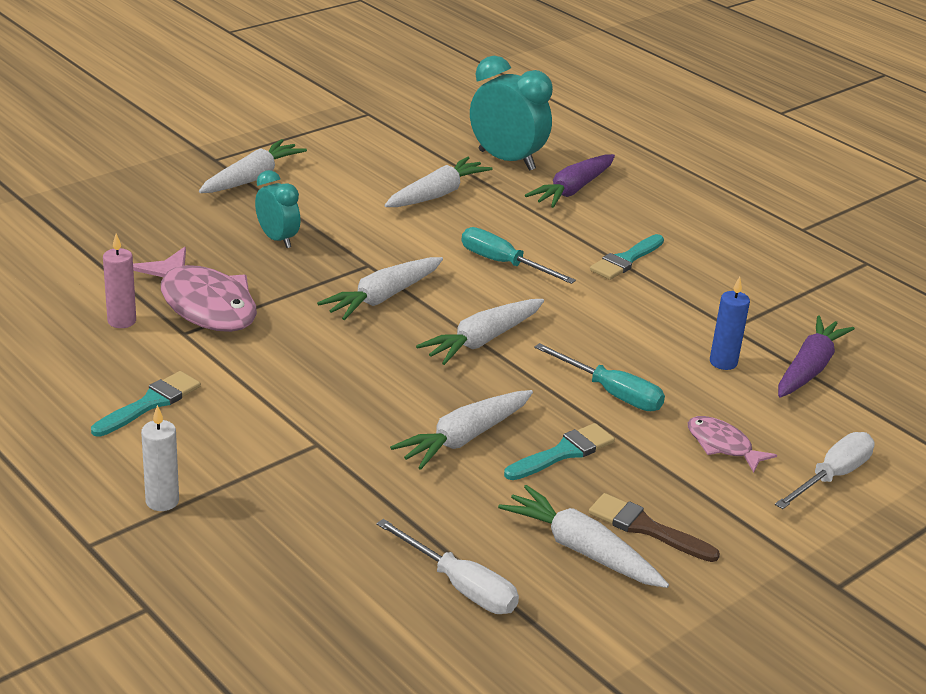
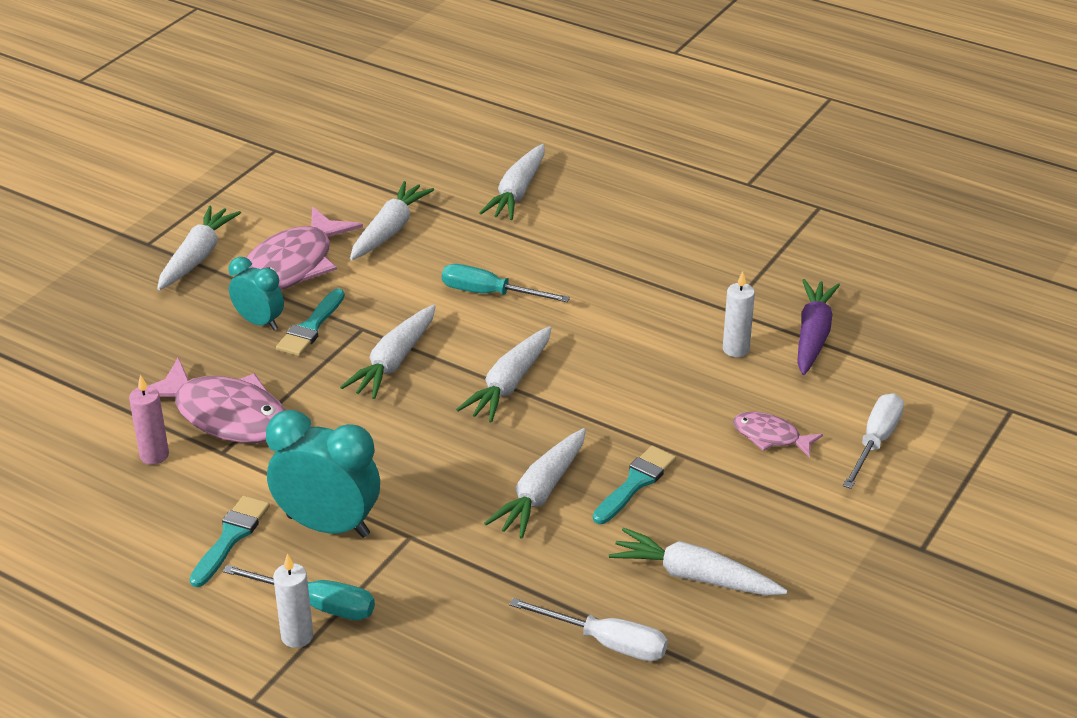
camera: 15 degrees left, 5 degrees up
turquoise clock [470,56,553,171] -> turquoise clock moved to [266,410,380,538]
purple carrot [525,154,615,208] -> white carrot [479,144,545,220]
turquoise screwdriver [534,343,665,411] -> turquoise screwdriver moved to [223,565,375,620]
brown brush [589,493,720,562] -> none
turquoise brush [590,234,664,280] -> turquoise brush moved to [276,289,345,356]
blue candle [710,277,750,370] -> white candle [723,271,755,357]
none -> pink fish [246,207,363,290]

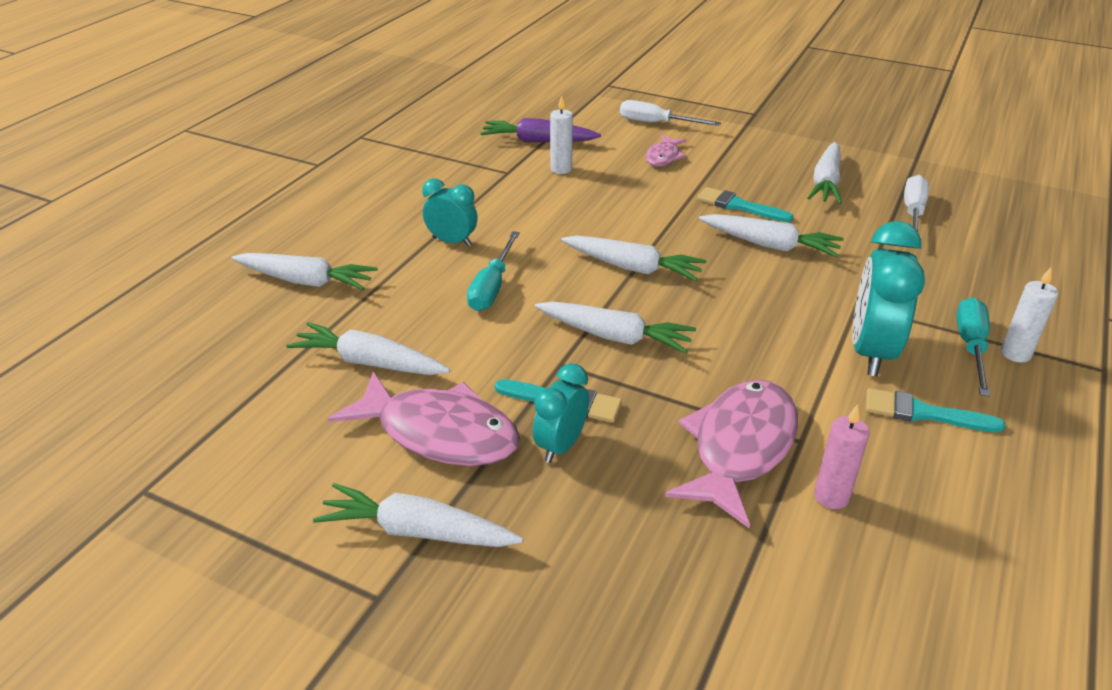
camera: 95 degrees left, 0 degrees up
none -> turquoise clock [422,178,477,247]

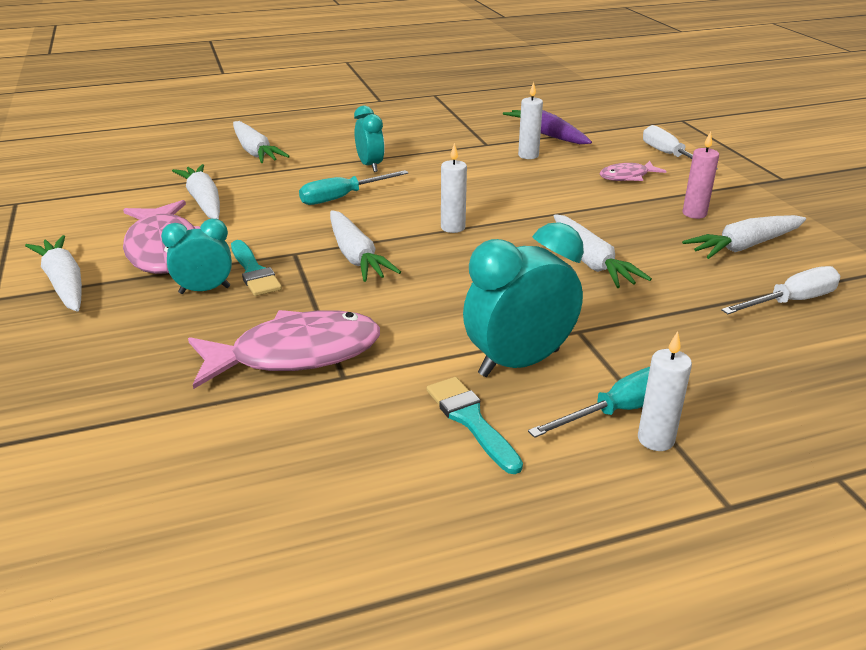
camera: 45 degrees right, 5 degrees down
white carrot [561,236,706,281] -> white candle [441,143,467,233]
turquoise brush [697,187,794,222] -> none
pink candle [814,404,870,509] -> pink candle moved to [683,131,719,219]

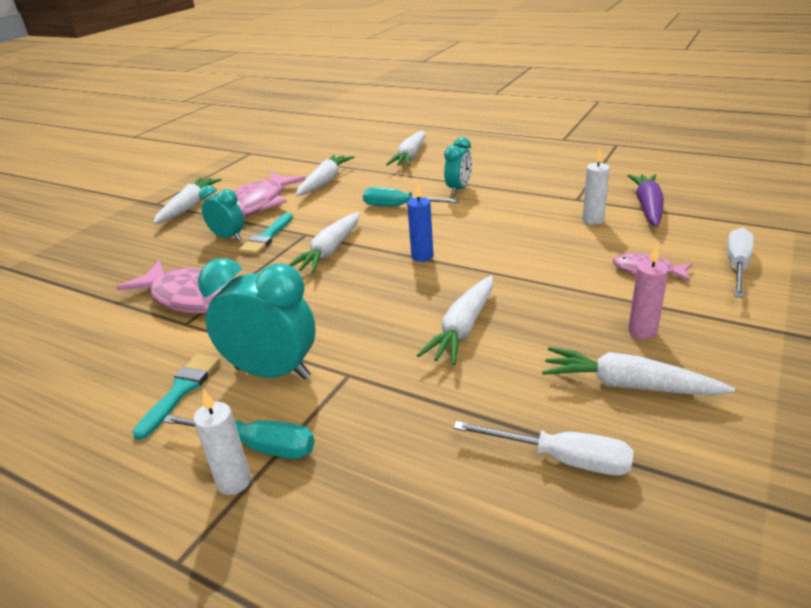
camera: 50 degrees right, 0 degrees up
white candle [441,143,467,233] -> blue candle [407,183,433,262]

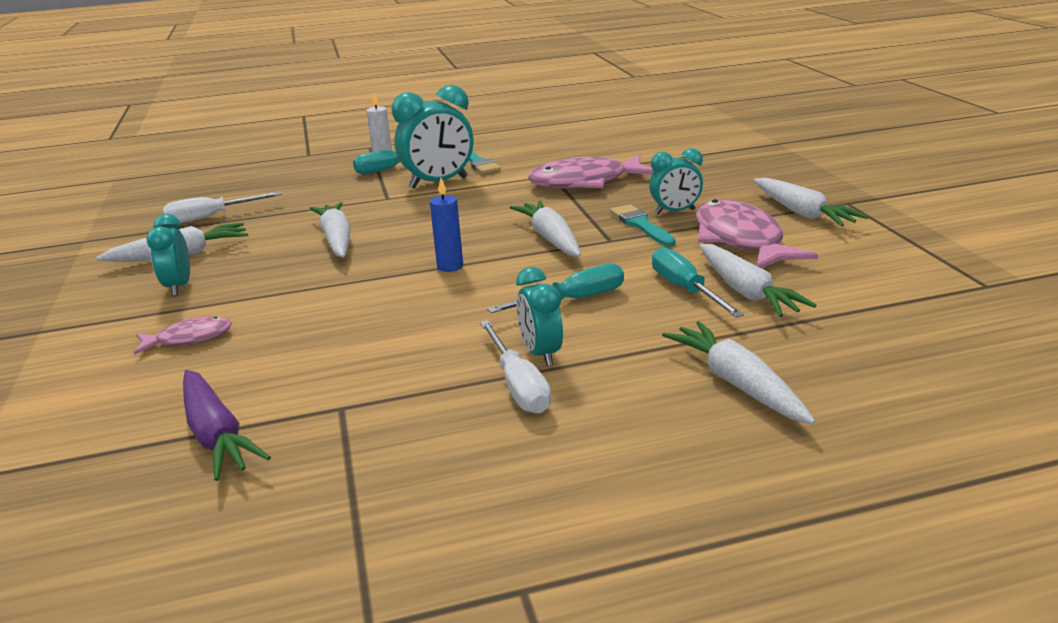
camera: 135 degrees right, 5 degrees down
white candle [582,149,610,225] -> none
pink candle [628,244,668,339] -> turquoise clock [146,214,190,296]
white screwdriver [727,228,754,298] -> white screwdriver moved to [480,320,551,414]
none -> turquoise screwdriver [652,247,744,318]

